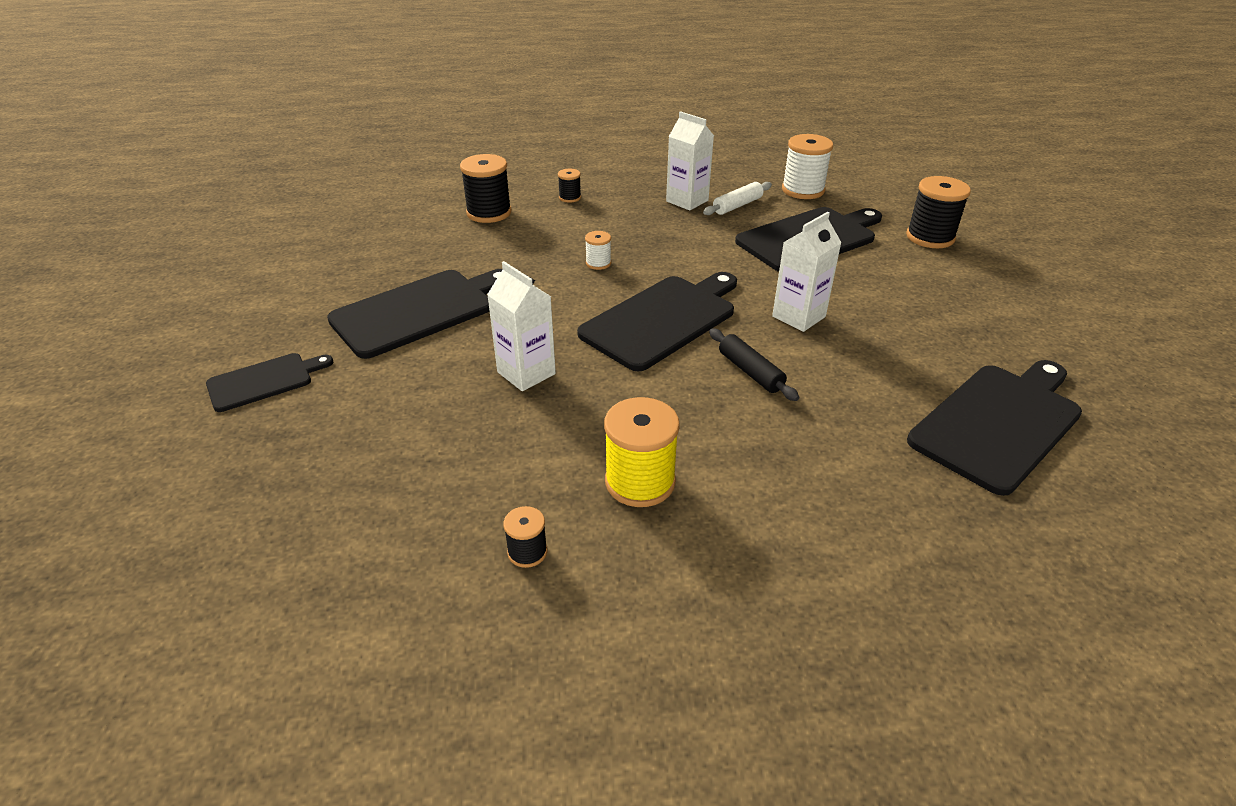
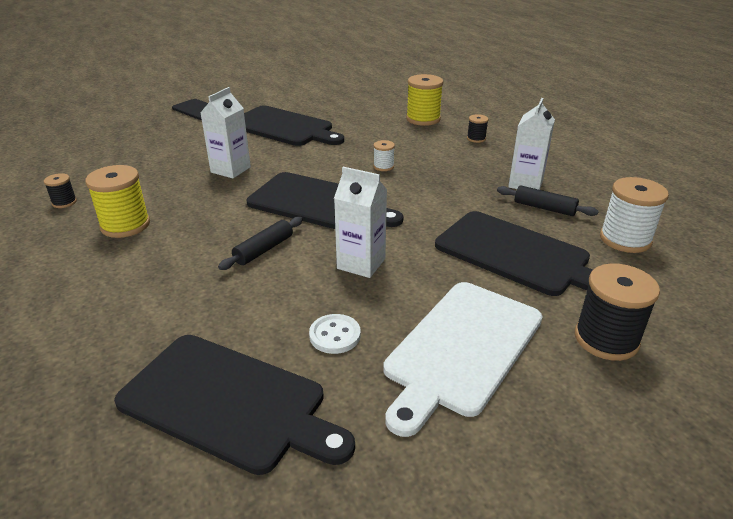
camera: 70 degrees right, 5 degrees down
black spool [460,154,512,223] -> yellow spool [406,74,443,126]
white rolling pin [703,182,772,215] -> black rolling pin [497,186,599,216]
none -> white button [309,314,361,354]
none -> white cutting board [384,282,543,437]

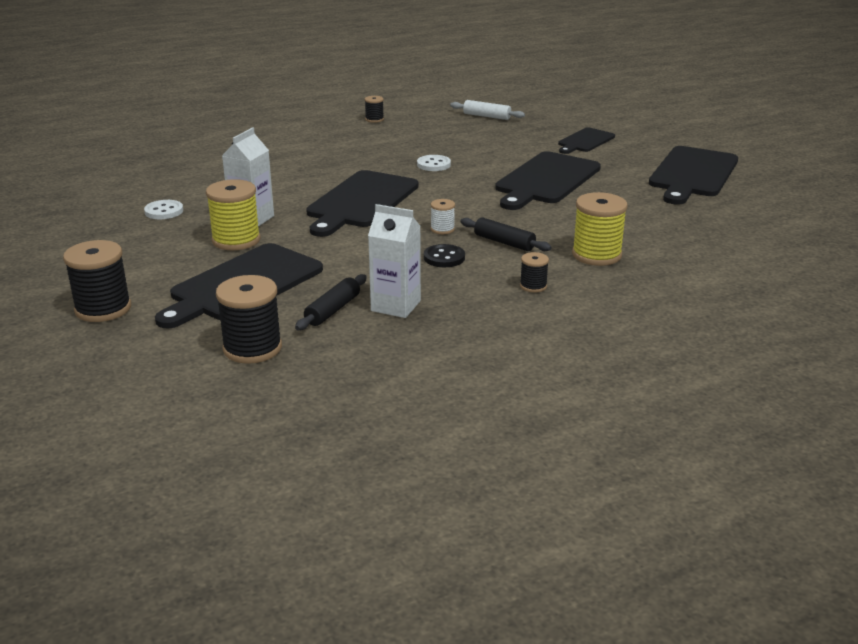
camera: 90 degrees right, 5 degrees down
yellow spool [85,165,150,238] -> yellow spool moved to [206,179,260,250]
black cutting board [114,335,355,475] -> black cutting board moved to [649,146,738,205]
white carton [201,87,251,178] -> white button [417,155,451,171]
black rolling pin [218,217,303,270] -> black rolling pin moved to [460,217,552,251]
white cutting board [384,282,543,437] -> none
white spool [600,177,669,253] -> black spool [216,275,282,364]
none -> black button [424,244,465,267]
none -> white rolling pin [450,100,525,120]

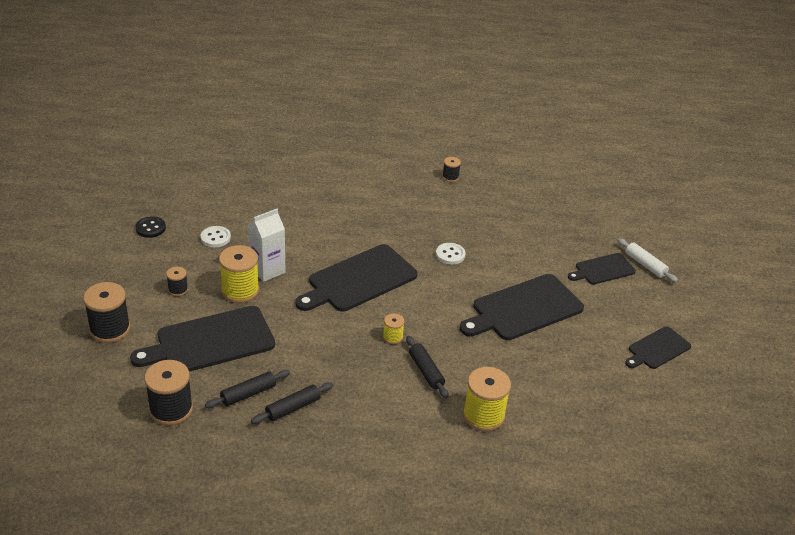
camera: 25 degrees right, 10 degrees up
white carton [368,204,421,318] -> black rolling pin [251,382,333,424]
black button [424,244,465,267] -> black button moved to [135,216,166,238]
white spool [431,199,455,234] -> yellow spool [383,313,404,344]
white rolling pin [450,100,525,120] -> white rolling pin moved to [617,238,678,283]
black spool [520,252,549,292] -> black spool moved to [166,267,188,296]
black cutting board [649,146,738,205] -> black cutting board [625,326,691,369], size x0.56

